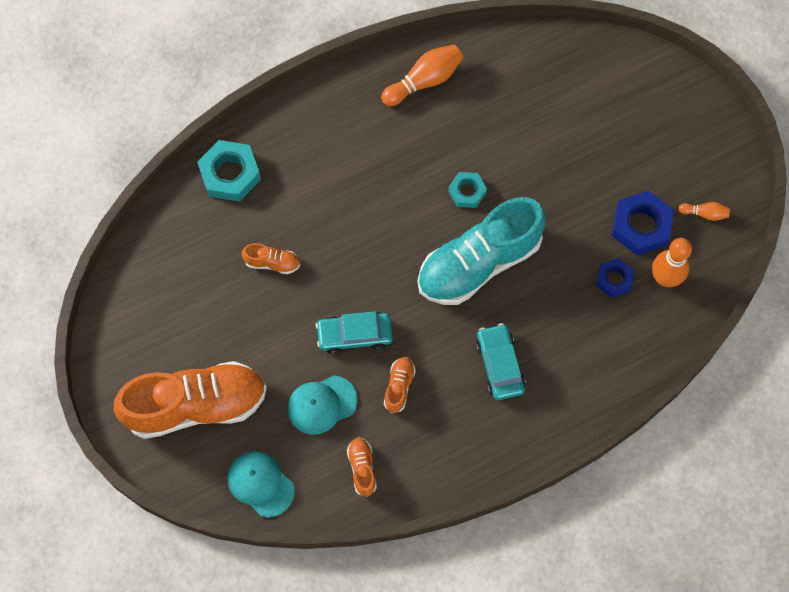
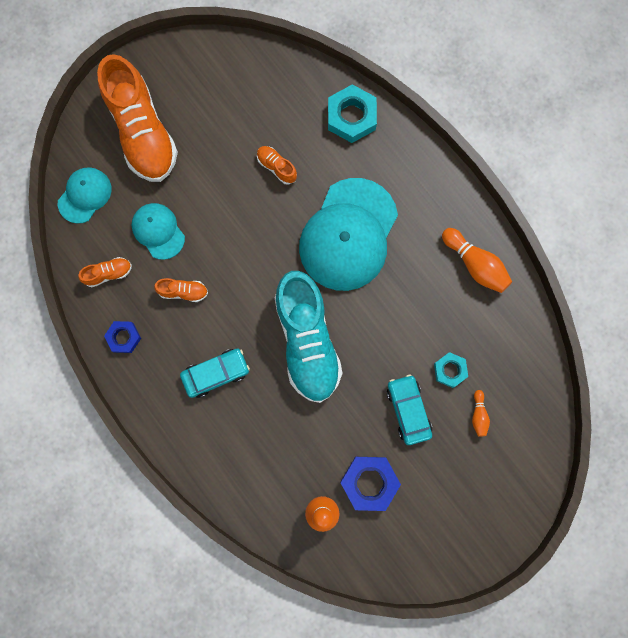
camera: 80 degrees right, 10 degrees up
orange shoe [242,243,300,274] -> orange shoe turned 135 degrees clockwise [257,146,297,185]
turquoise car [316,311,393,354] -> turquoise car moved to [387,374,432,445]
turquoise shoe [418,197,546,305] -> turquoise shoe turned 150 degrees counterclockwise [274,271,343,403]
turquoise nut [448,172,487,208] -> turquoise nut moved to [434,352,468,388]
blue nut [596,258,634,298] -> blue nut moved to [104,321,141,353]
orange bowling pin [679,202,730,221] -> orange bowling pin moved to [472,390,490,436]
none -> turquoise cap [299,178,398,291]

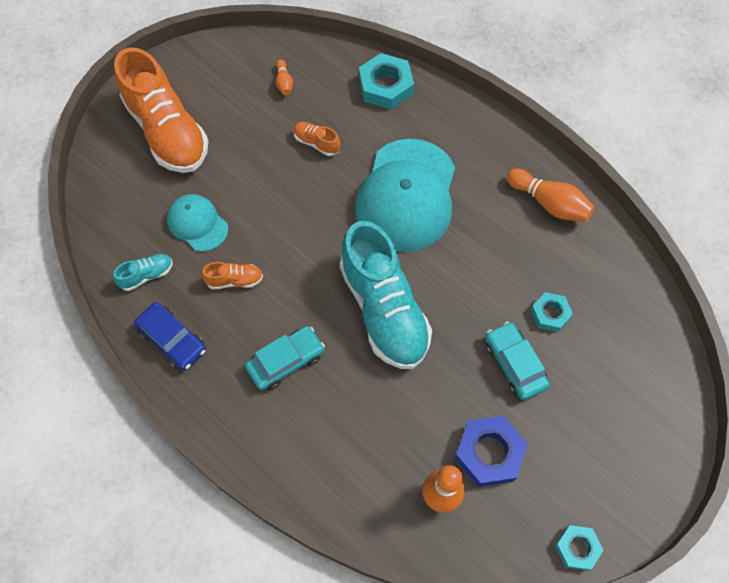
camera: 10 degrees left, 15 degrees down
turquoise cap [58,167,112,224] -> none
orange shoe [78,257,132,287] -> turquoise shoe [113,254,173,291]
blue nut [104,321,141,353] -> blue car [134,302,206,371]
orange bowling pin [472,390,490,436] -> orange bowling pin moved to [276,59,293,95]
none -> turquoise nut [555,525,604,571]

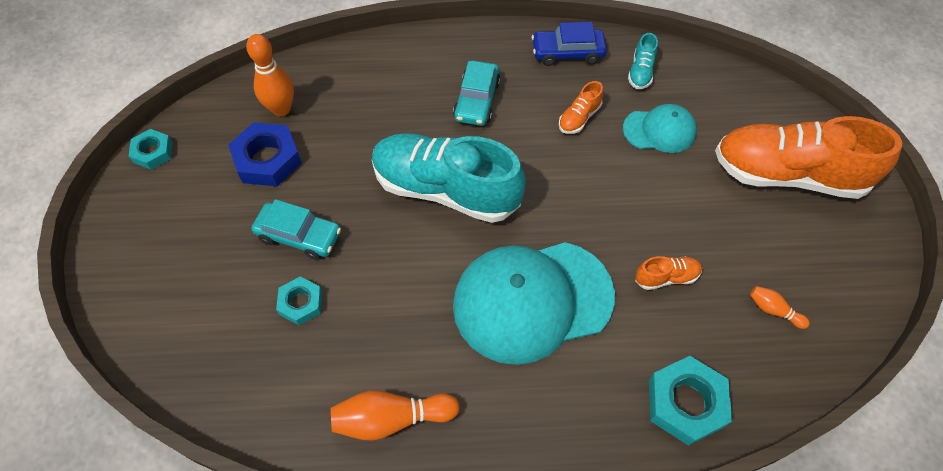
camera: 135 degrees right, 5 degrees down
turquoise cap [355,139,455,252] -> turquoise cap turned 75 degrees counterclockwise [453,242,615,365]

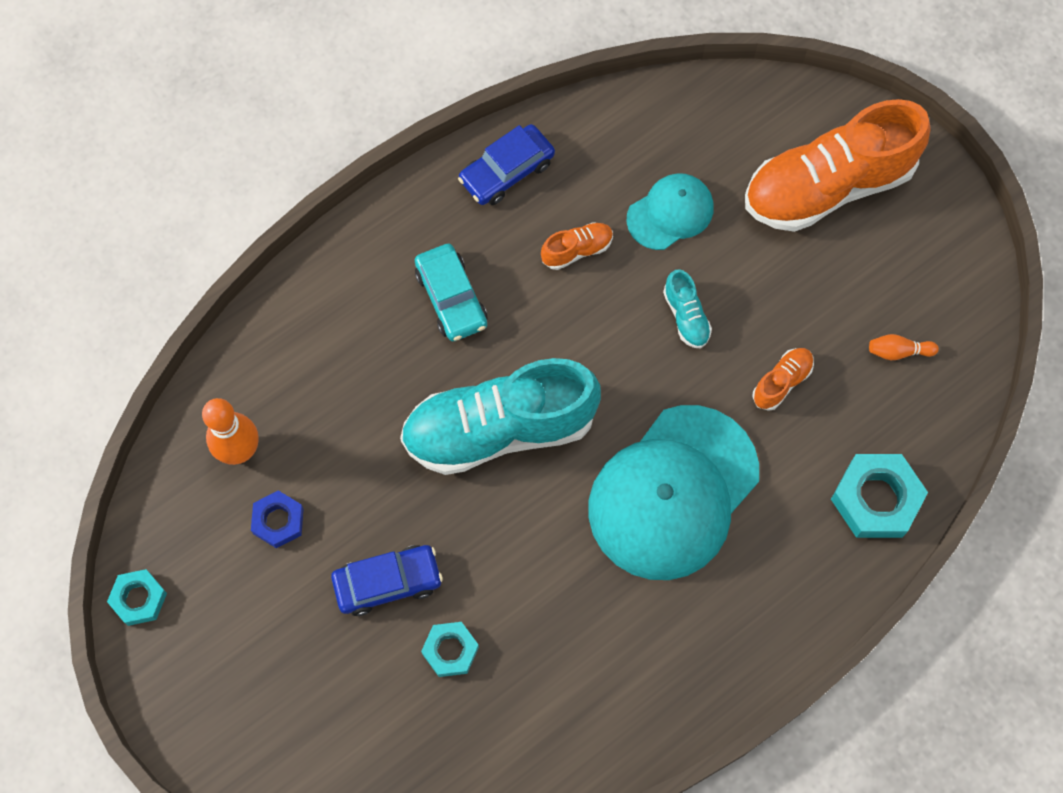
camera: 35 degrees left, 10 degrees up
blue nut [228,122,302,186] -> blue nut [251,490,304,548], size x0.61
turquoise car [252,199,341,260] -> blue car [331,545,443,616]
orange bowling pin [331,391,460,441] -> none
orange shoe [559,81,603,134] -> orange shoe turned 120 degrees counterclockwise [541,222,613,270]
turquoise shoe [628,33,658,89] -> turquoise shoe moved to [663,269,712,348]

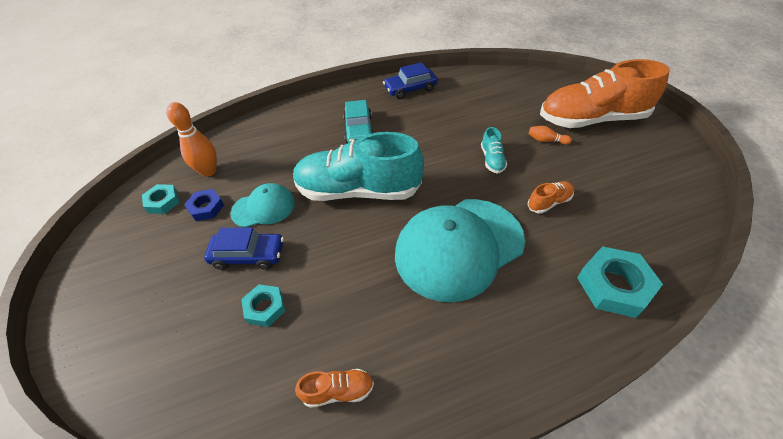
camera: 20 degrees right, 20 degrees down
turquoise nut [107,569,167,626] -> turquoise nut moved to [142,184,180,214]
orange shoe [541,222,613,270] -> orange shoe moved to [295,369,374,408]
turquoise cap [627,173,713,250] -> turquoise cap moved to [230,183,295,228]
orange bowling pin [869,334,939,360] -> orange bowling pin moved to [529,126,572,145]

